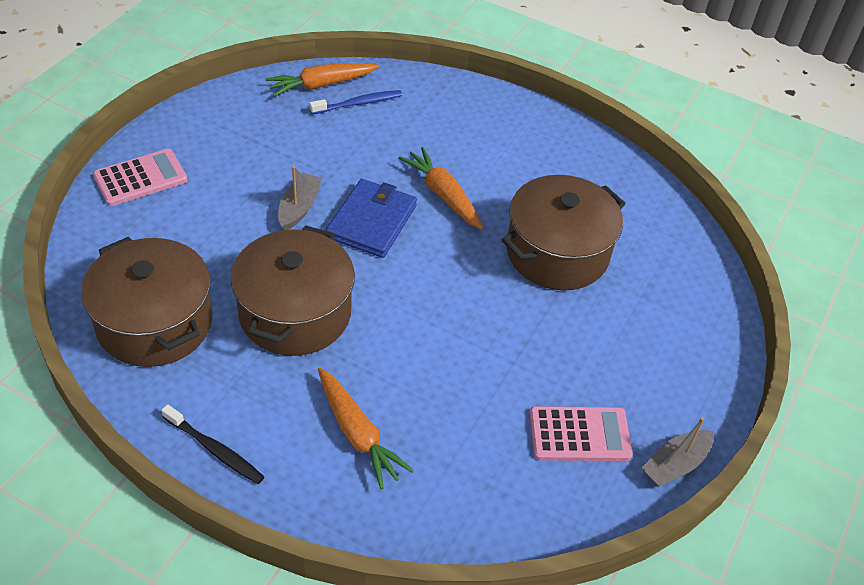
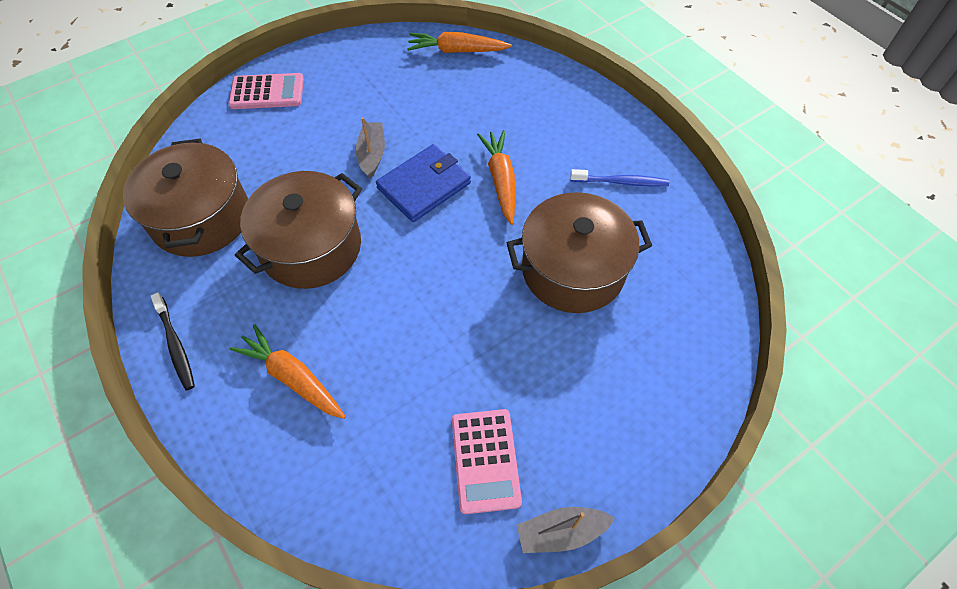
camera: 30 degrees right, 10 degrees up
grey boat [278,166,323,230] -> grey boat turned 45 degrees counterclockwise [356,117,385,178]
blue toothbrush [309,90,402,114] -> blue toothbrush moved to [570,169,669,187]
orange carrot [318,368,414,489] -> orange carrot turned 135 degrees clockwise [229,324,346,419]
pink calculator [529,406,633,461] -> pink calculator turned 60 degrees clockwise [452,409,522,514]

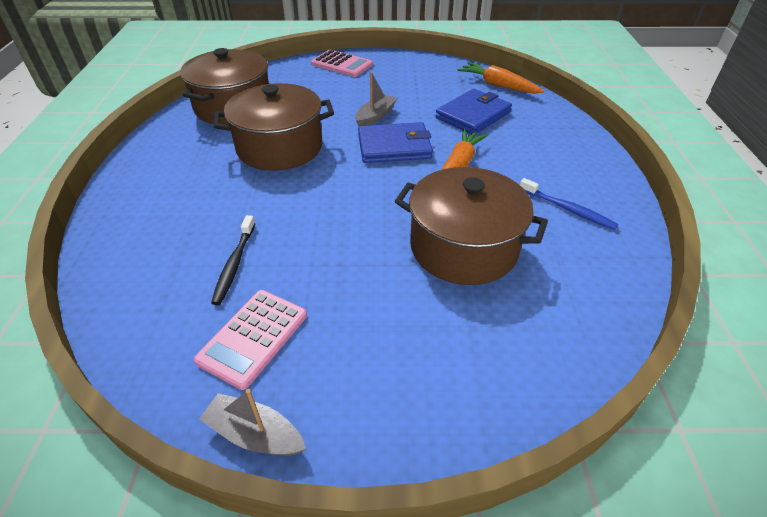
camera: 35 degrees right, 15 degrees down
black toothbrush [151,293,195,390] -> black toothbrush moved to [211,215,255,305]
orange carrot [229,324,346,419] -> none
none -> blue wallet [436,89,512,134]

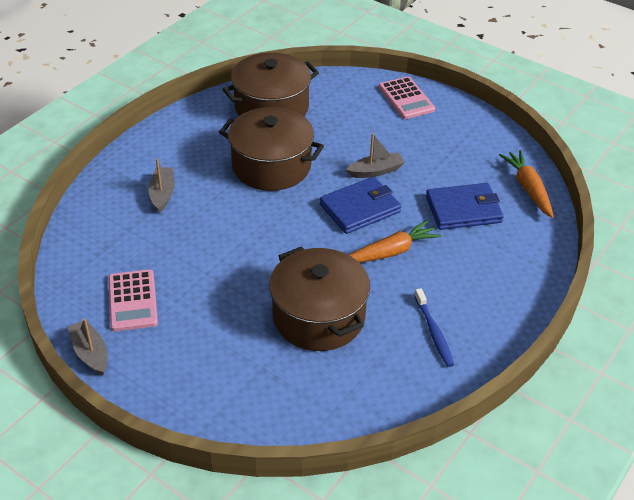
camera: 35 degrees right, 0 degrees up
pink calculator [194,290,307,390] -> pink calculator turned 75 degrees counterclockwise [109,269,158,331]
black toothbrush [211,215,255,305] -> none
blue wallet [358,122,433,163] -> blue wallet turned 60 degrees counterclockwise [320,177,402,234]
none -> grey boat [148,159,174,213]

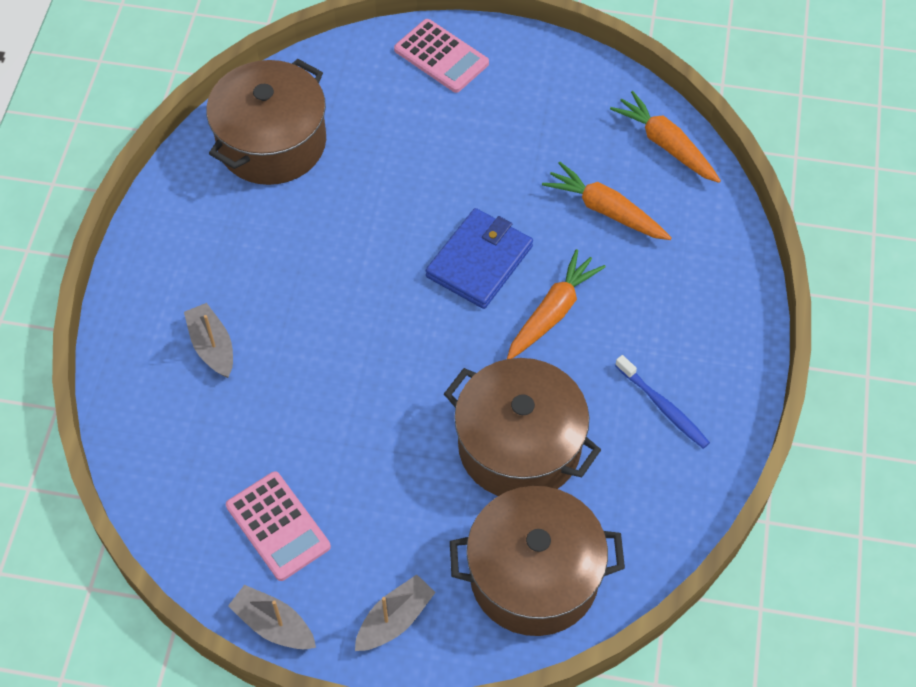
camera: 25 degrees left, 15 degrees up
brown pot [219,107,324,191] -> brown pot moved to [450,486,625,636]
grey boat [346,133,405,178] -> grey boat moved to [355,575,436,651]
blue wallet [426,183,504,230] -> orange carrot [542,162,672,240]

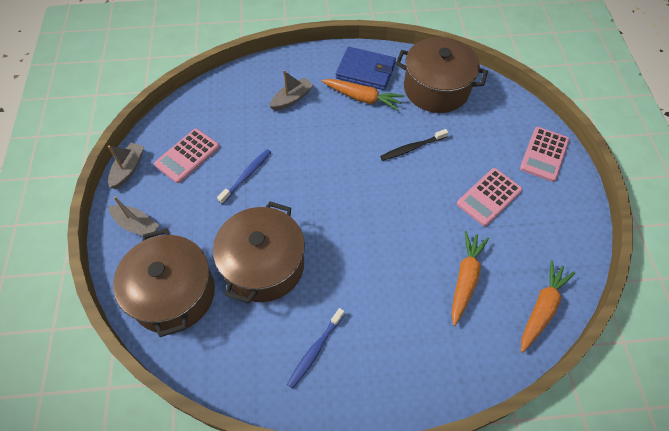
camera: 75 degrees right, 0 degrees up
blue wallet [426,208,533,309] -> blue wallet moved to [336,47,396,90]
orange carrot [507,249,606,359] -> orange carrot moved to [322,79,404,111]
none -> blue toothbrush [217,149,271,204]
none -> black toothbrush [380,129,448,161]
none -> pink calculator [457,168,522,226]

